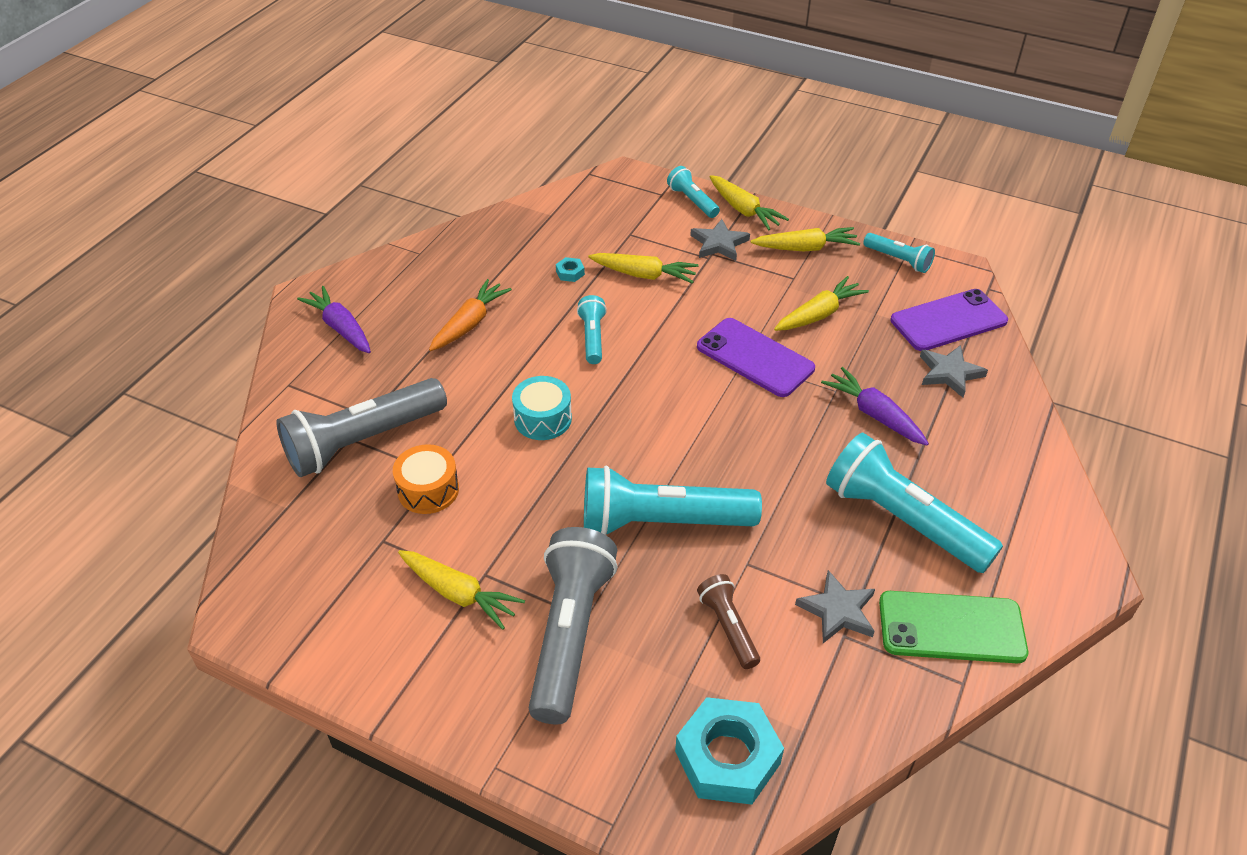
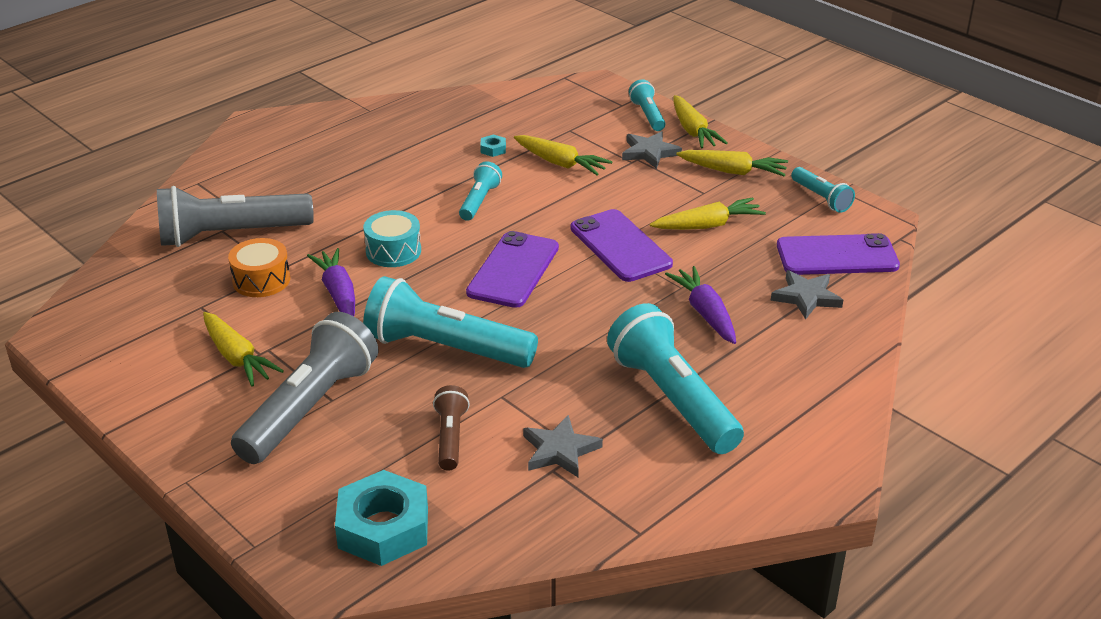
camera: 20 degrees right, 10 degrees down
purple carrot [297,286,371,353] -> purple carrot moved to [307,248,355,316]
orange carrot [429,279,512,351] -> none
green phone [879,591,1028,664] -> none
none -> purple phone [466,231,559,308]

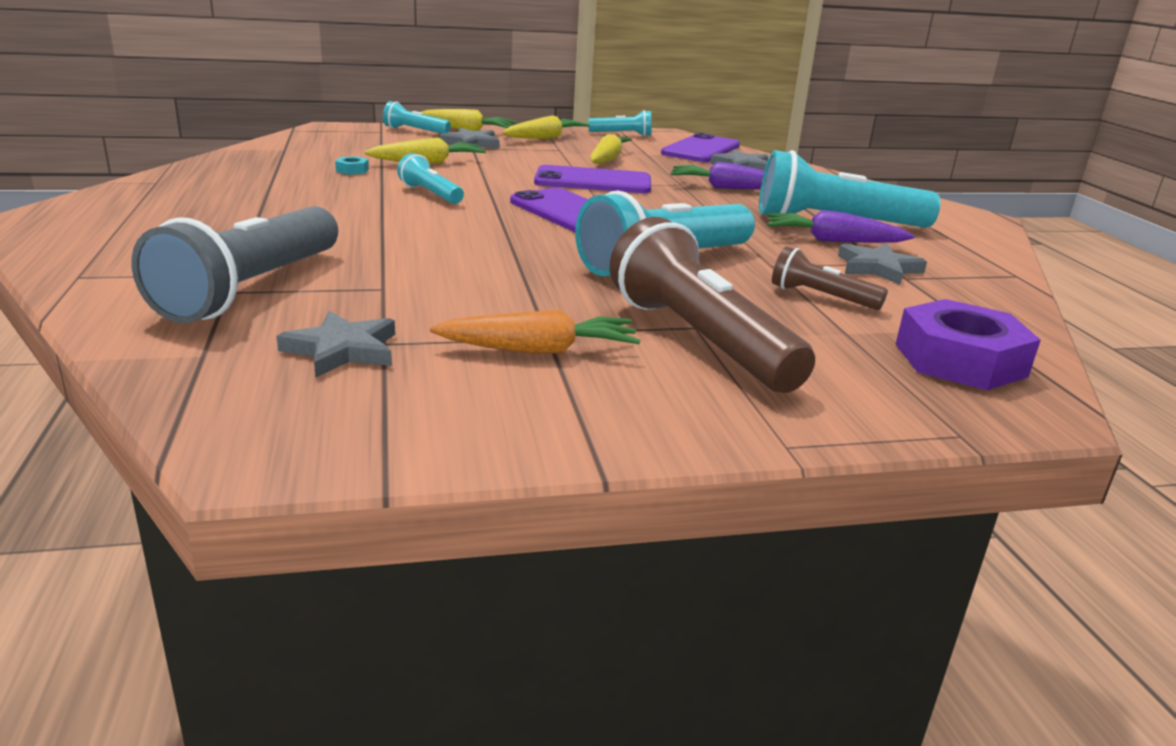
camera: 60 degrees left, 10 degrees down
yellow carrot [203,312,284,387] -> orange carrot [430,310,640,354]
orange drum [228,238,290,297] -> none
grey flashlight [231,312,378,464] -> brown flashlight [610,217,815,393]
purple carrot [307,248,355,316] -> purple carrot moved to [767,210,914,243]
turquoise nut [335,470,428,566] -> purple nut [895,299,1041,390]
turquoise drum [363,210,421,267] -> none
none -> grey star [277,311,395,377]

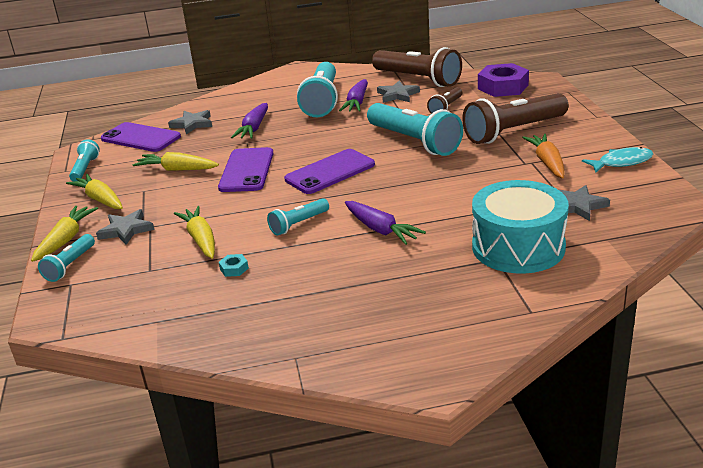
camera: 85 degrees left, 5 degrees up
grey flashlight [131,206,338,323] -> turquoise drum [472,180,569,274]
none -> purple carrot [345,201,426,245]
none -> brown flashlight [372,47,462,87]
none -> turquoise fish [582,147,654,173]

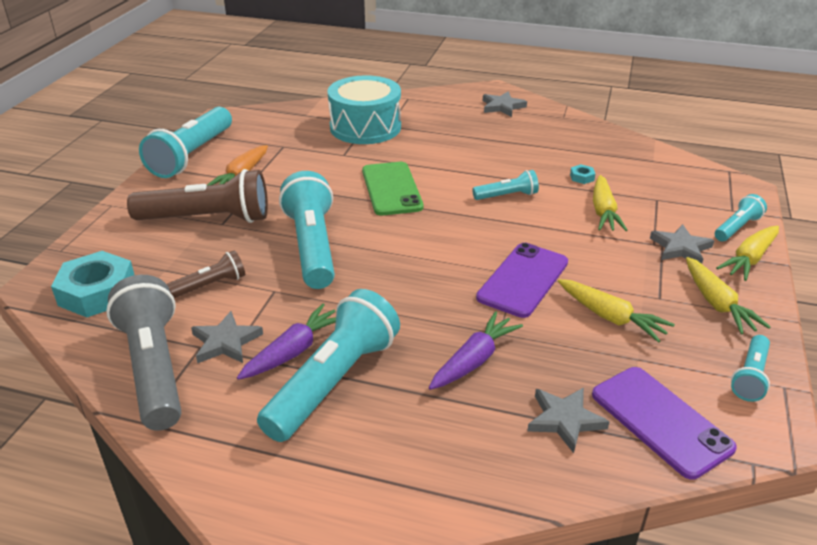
camera: 155 degrees left, 5 degrees up
purple phone [284,149,375,194] -> none
purple carrot [345,201,426,245] -> none
brown flashlight [372,47,462,87] -> grey flashlight [106,275,181,431]
purple nut [478,63,529,97] -> turquoise nut [51,251,134,317]
grey star [559,185,610,221] -> grey star moved to [483,91,527,117]
turquoise fish [582,147,654,173] -> turquoise flashlight [139,107,232,178]
none -> green phone [362,162,423,216]

